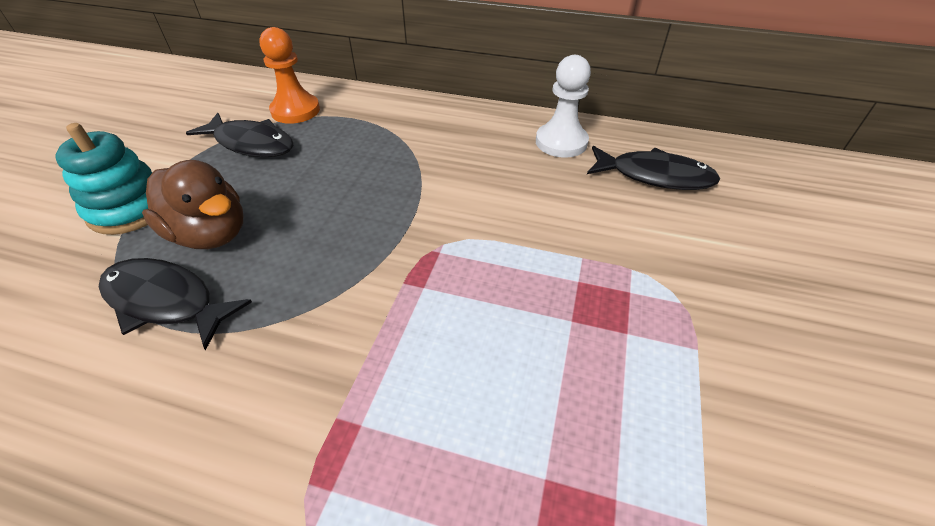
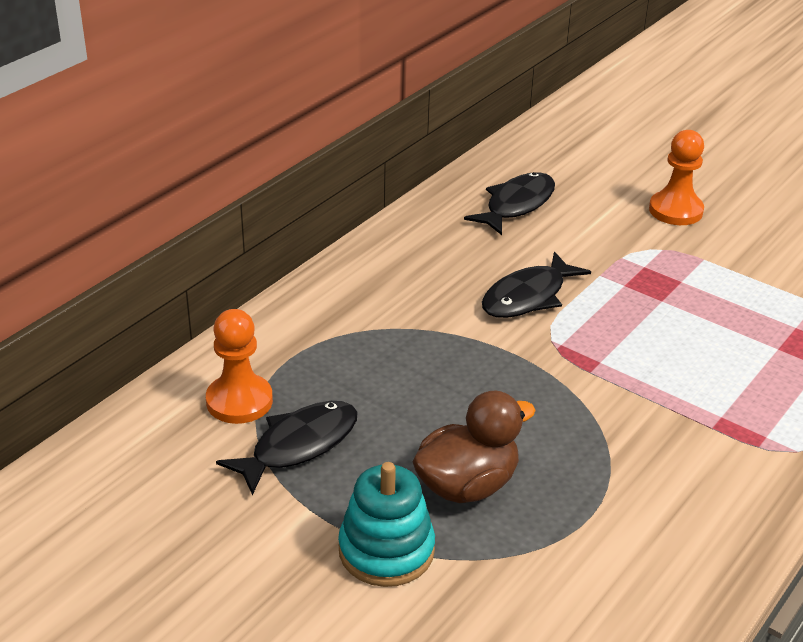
camera: 70 degrees left, 10 degrees down
black fish [99,258,252,350] -> black fish moved to [482,251,591,318]
white pawn [536,55,591,158] -> none
none -> orange pawn [649,130,704,225]

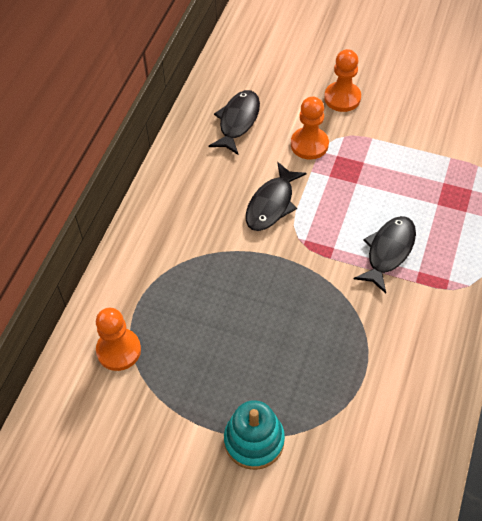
camera: 15 degrees left, 20 degrees up
black fish [216,401,358,495] -> black fish moved to [354,216,416,293]
brown duck [412,391,536,503] -> none
none -> orange pawn [291,97,329,160]

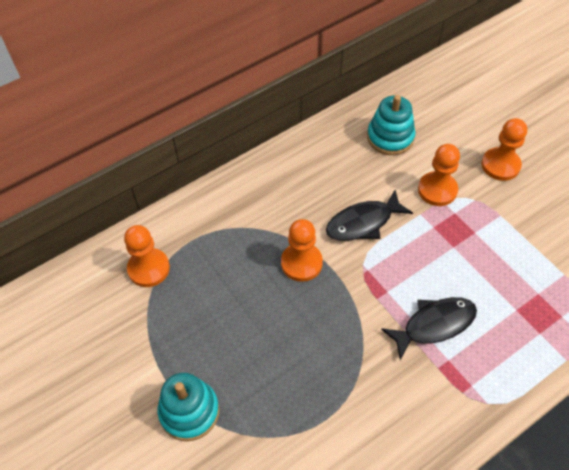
camera: 35 degrees right, 0 degrees up
black fish [209,90,260,155] -> turquoise stacking toy [367,95,416,155]
none -> orange pawn [281,219,323,282]

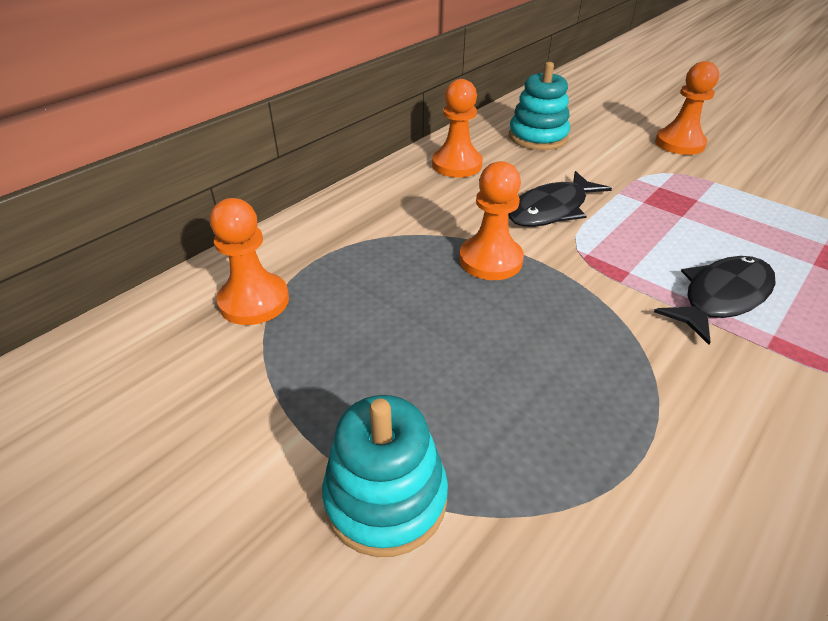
camera: 15 degrees left, 15 degrees down
orange pawn [418,144,460,206] -> orange pawn moved to [432,79,483,177]

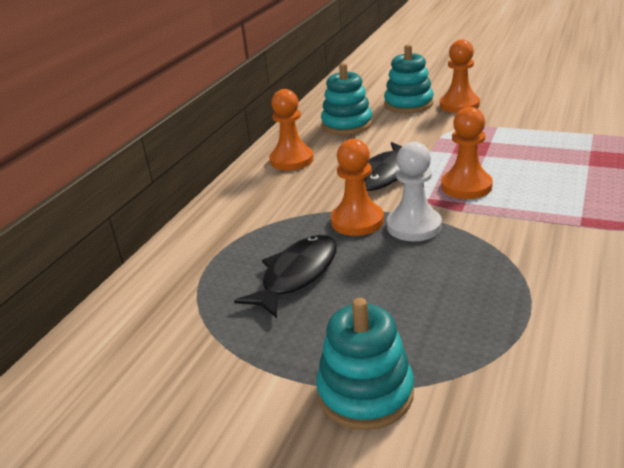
camera: 15 degrees left, 10 degrees down
orange pawn [210,198,289,325] -> orange pawn moved to [441,107,493,199]
black fish [654,256,776,345] -> black fish moved to [234,235,337,318]
none -> turquoise stacking toy [384,44,434,113]
none -> white pawn [387,142,442,241]

